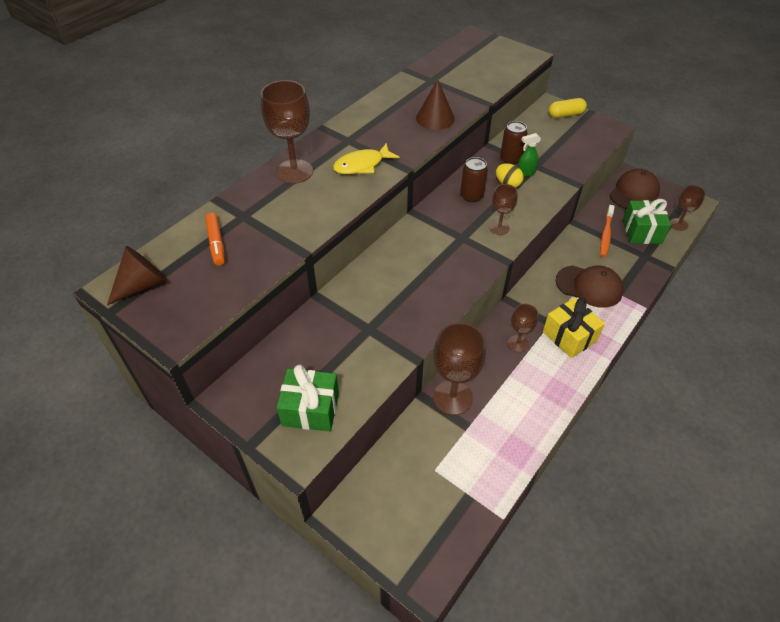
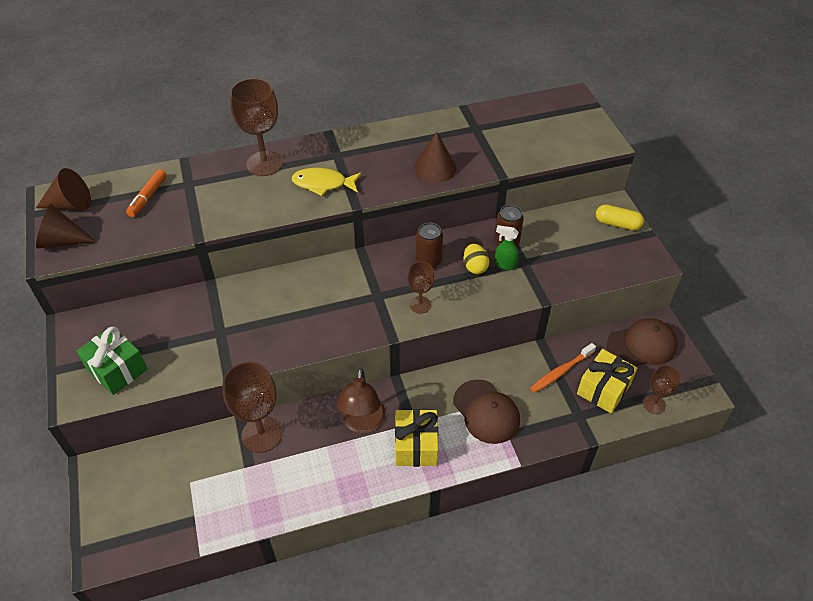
camera: 35 degrees right, 0 degrees up
brown goblet [508,304,538,352] -> brown lamp [337,368,386,433]
green gift [623,199,671,244] -> yellow gift [577,349,637,414]
none -> brown cone [36,204,97,249]

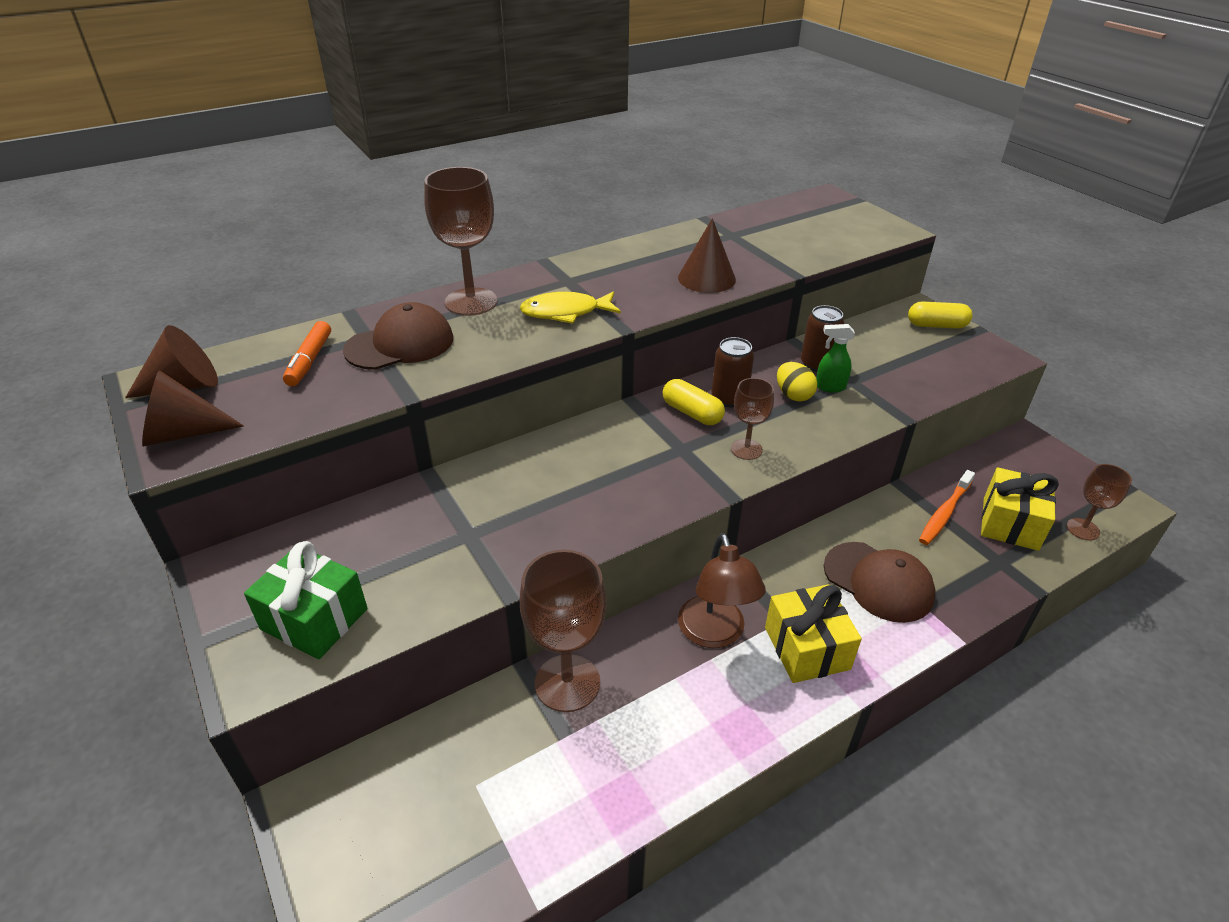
camera: 15 degrees left, 10 degrees down
brown cap [607,318,678,366] -> brown cap moved to [343,302,453,370]
none -> yellow capsule [663,379,725,425]

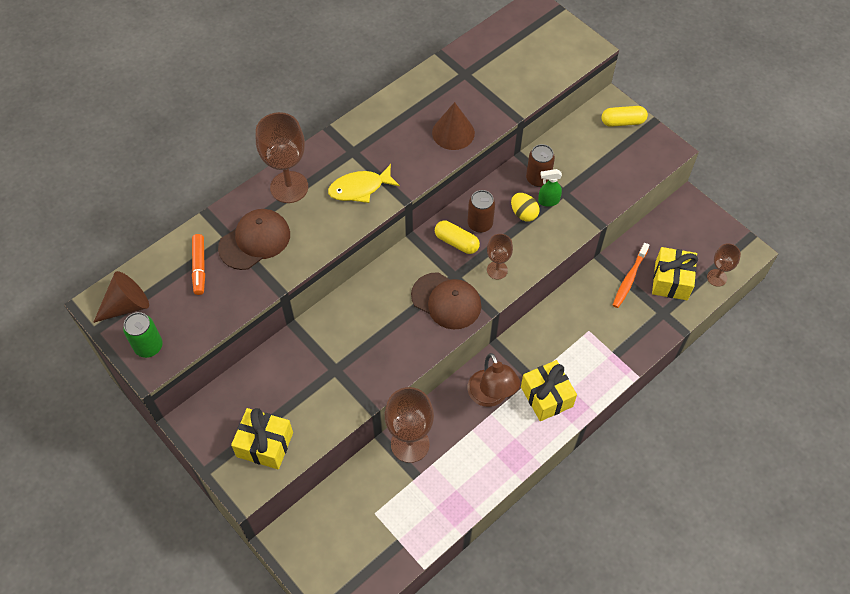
camera: 10 degrees left, 20 degrees up
brown cone [142,370,244,447] -> green can [123,312,163,358]
green gift [244,541,368,659] -> yellow gift [231,408,293,469]
brown cap [824,542,935,623] -> brown cap moved to [411,272,481,329]

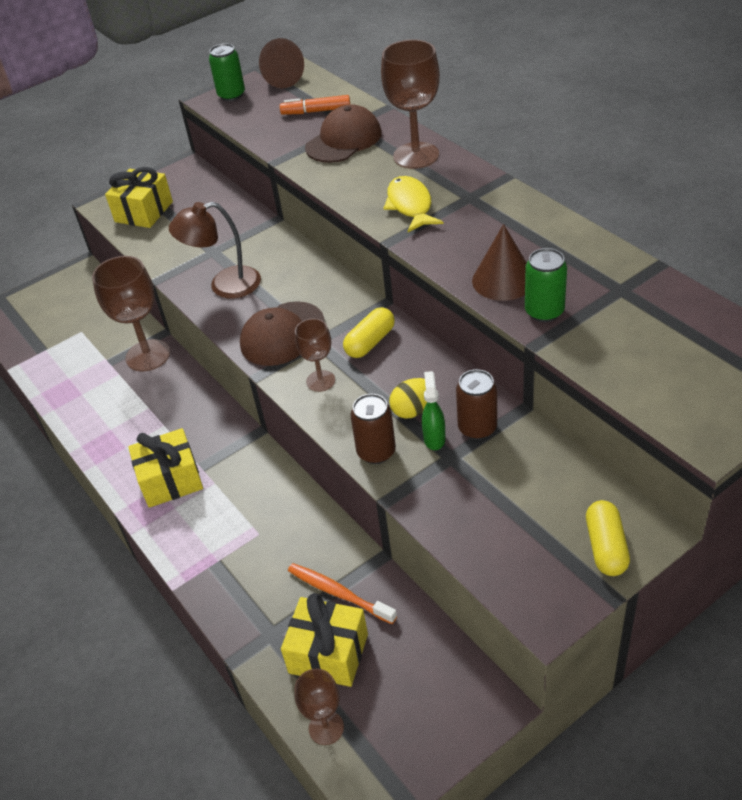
camera: 100 degrees right, 15 degrees down
brown cap [218,209,290,270] -> brown cap turned 105 degrees counterclockwise [305,104,382,163]
brown lamp [467,353,520,407] -> brown lamp moved to [169,202,261,298]
brown can [468,190,495,233] -> brown can moved to [351,394,396,464]
none -> green can [525,248,567,322]

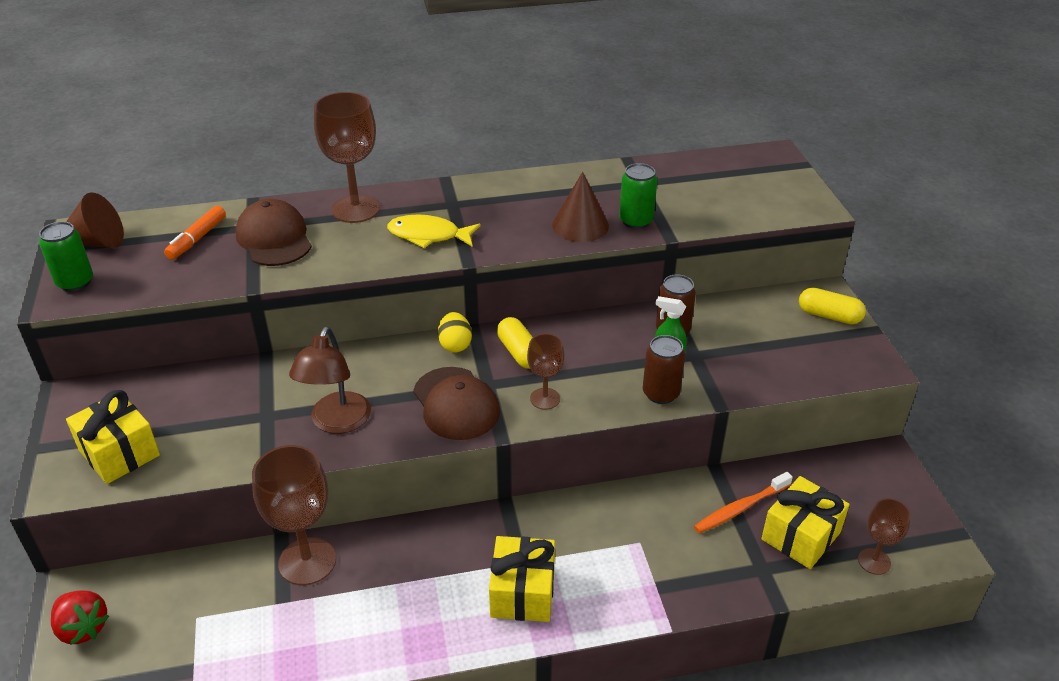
camera: 70 degrees left, 5 degrees down
yellow egg [389,378,427,419] -> yellow egg moved to [437,312,472,352]
none -> red strawberry [51,590,109,645]

